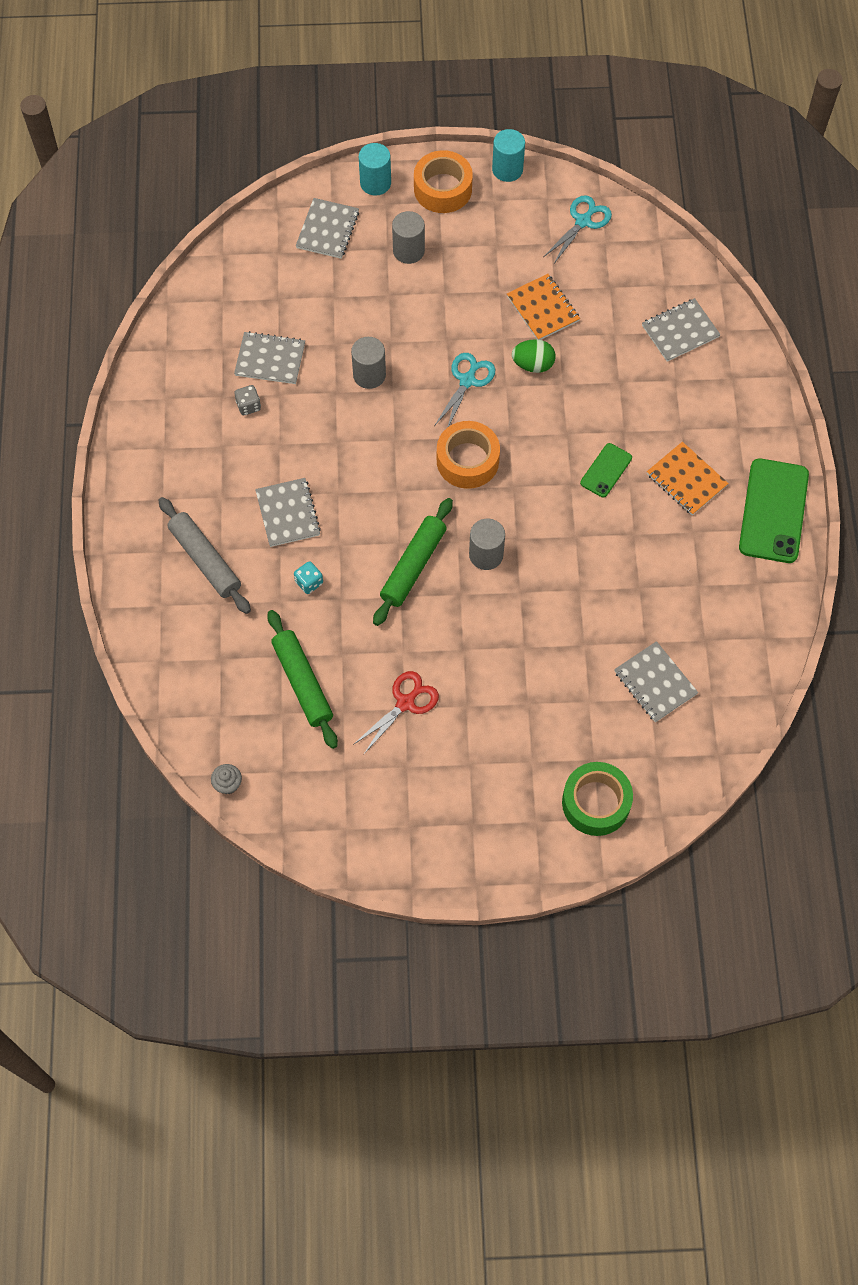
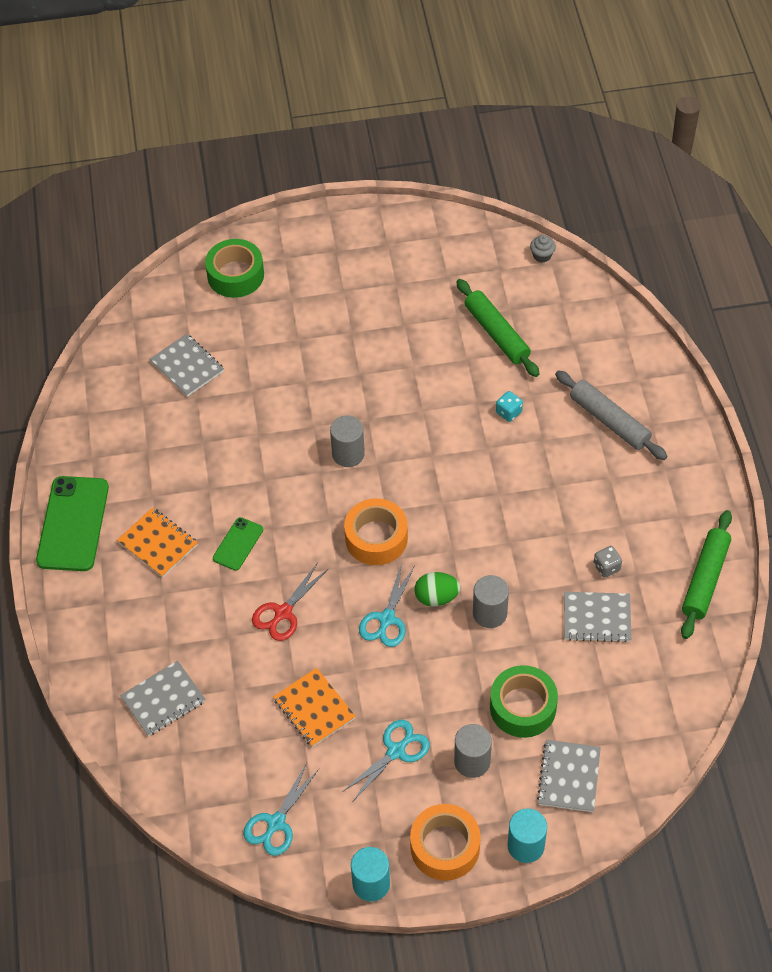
camera: 175 degrees right, 10 degrees down
grey notebook [255,478,321,547] -> none
red scissors [353,671,439,755] -> red scissors moved to [252,562,329,641]
green rolling pin [373,498,453,626] -> green rolling pin moved to [681,510,732,639]
green egg [512,339,555,373] -> green egg moved to [415,572,461,607]
none -> turquoise scissors [342,720,430,802]
none -> green tape [490,665,558,738]

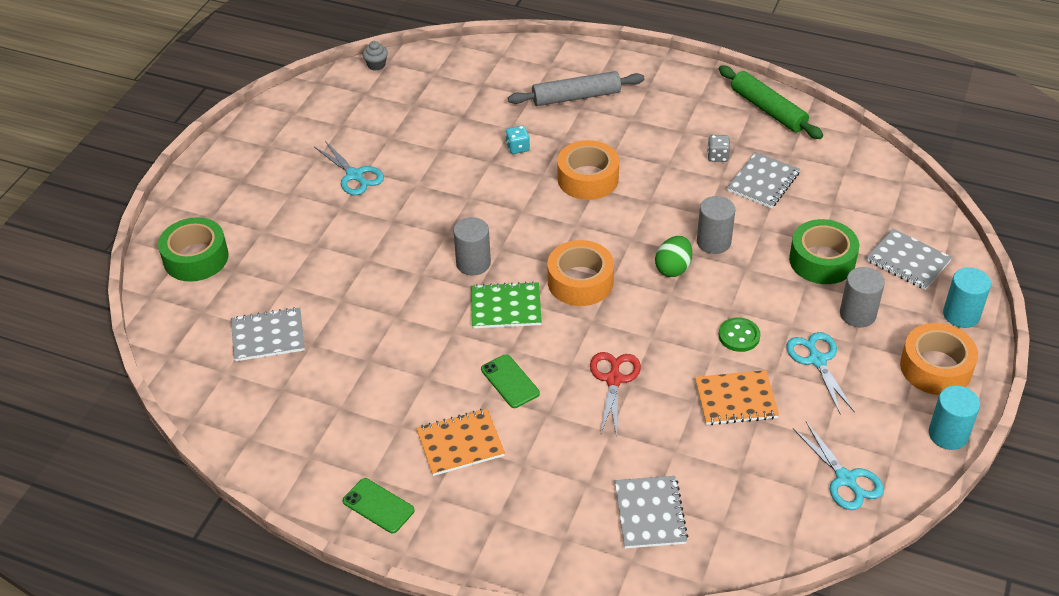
camera: 60 degrees left, 10 degrees down
green phone [36,476,109,571] -> green phone [343,478,415,533], size x0.53
red scissors [252,562,329,641] -> red scissors turned 150 degrees counterclockwise [590,352,641,435]
turquoise scissors [359,563,414,647] -> turquoise scissors moved to [314,141,384,195]
green rolling pin [456,279,540,377] -> none
none -> green notebook [471,281,542,328]
none -> orange tape [557,140,619,200]
none -> green button [719,317,760,352]

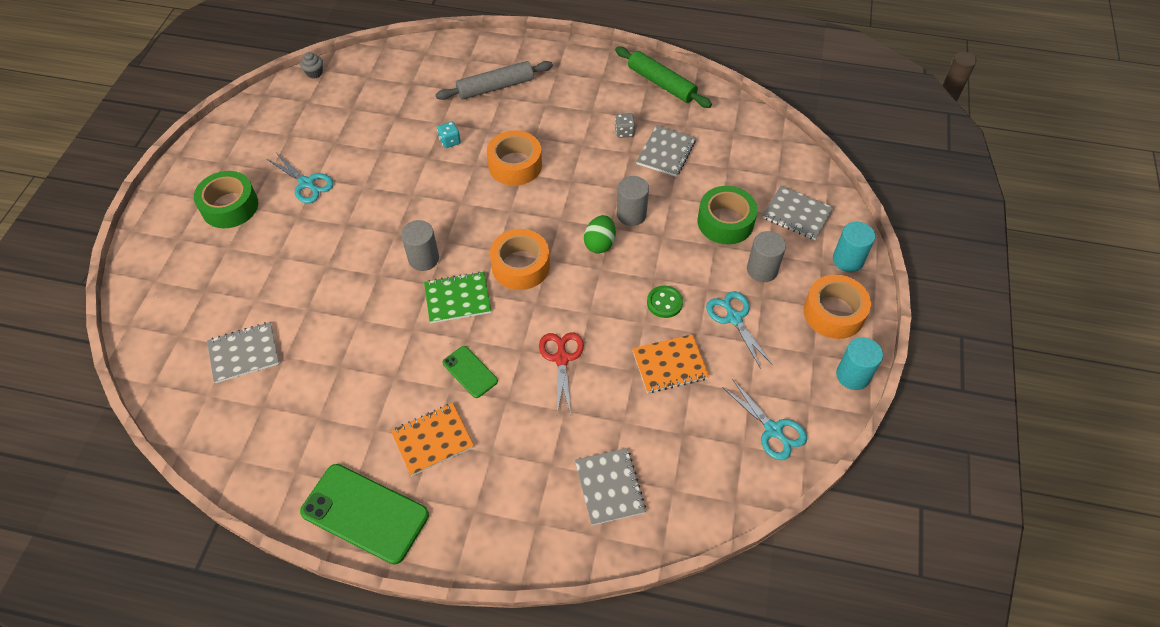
camera: 10 degrees left, 10 degrees up
green tape [158,217,229,282] -> green tape moved to [194,171,258,228]
green phone [343,478,415,533] -> green phone [300,464,429,565], size x1.90

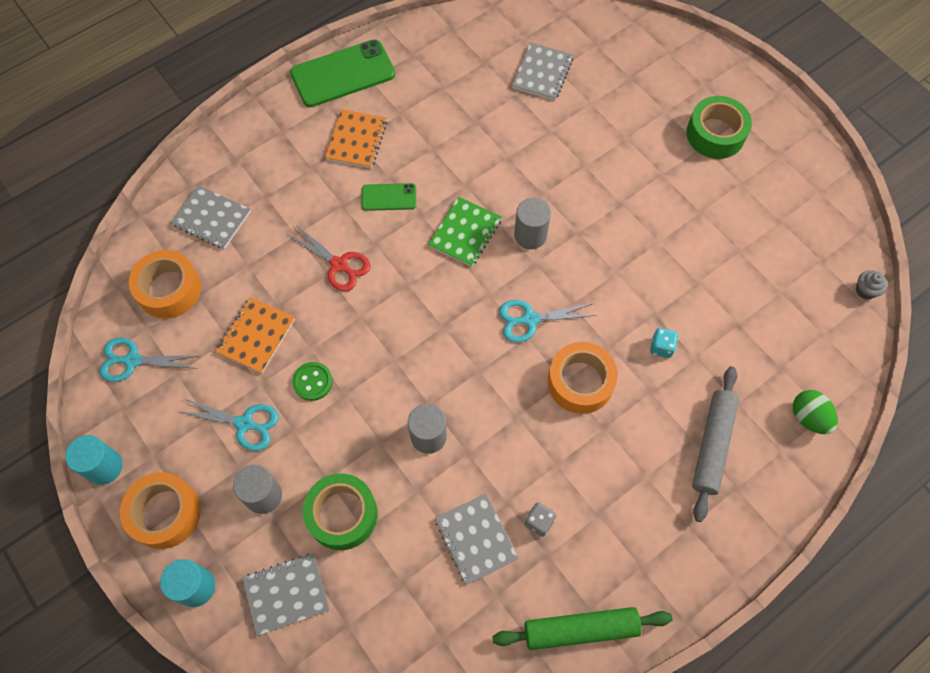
camera: 130 degrees right, 10 degrees up
turquoise scissors [267,153,334,203] -> turquoise scissors moved to [499,300,597,342]
orange tape [490,229,550,290] -> orange tape moved to [129,250,201,319]
green egg [584,215,616,254] -> green egg moved to [793,390,838,434]

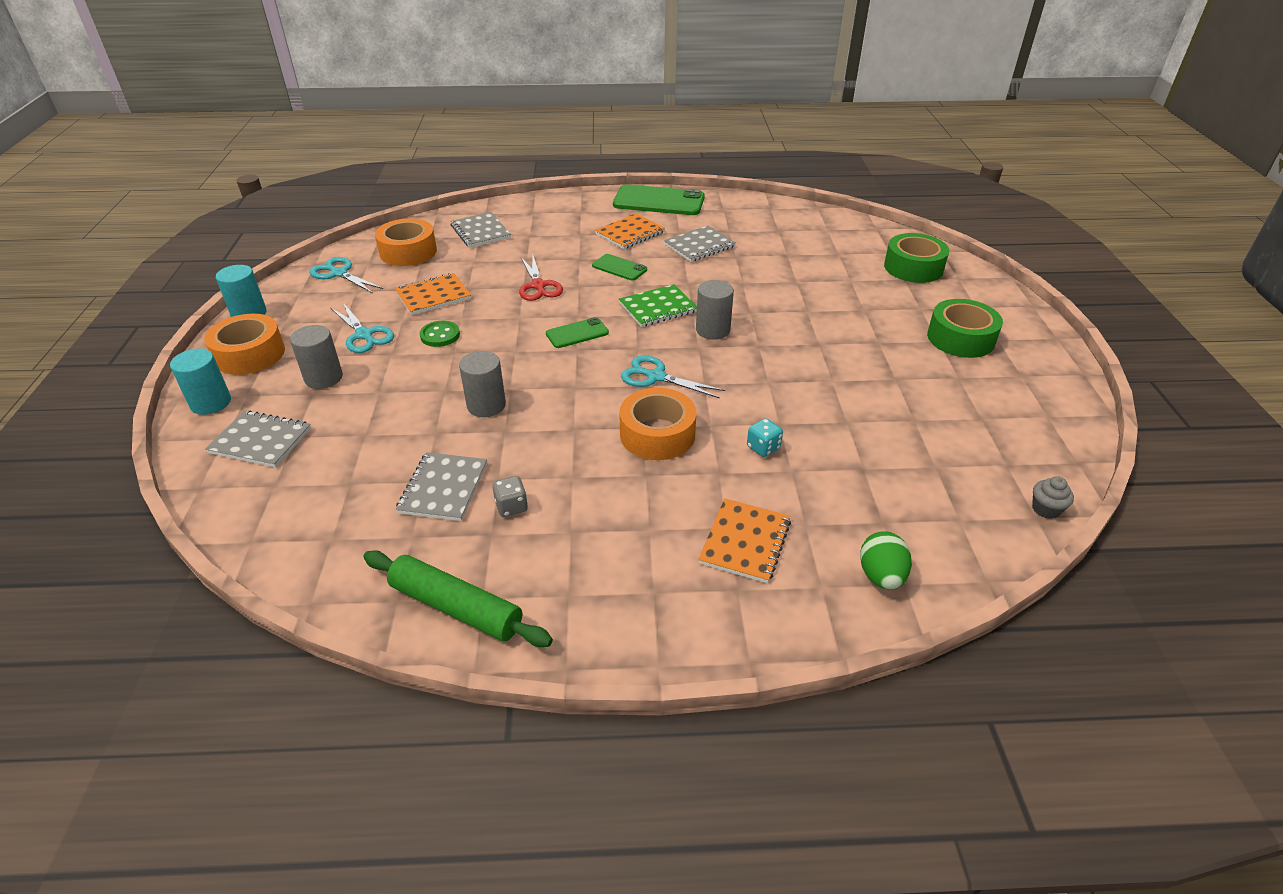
camera: 35 degrees right, 25 degrees down
green tape [303,474,377,550] -> green tape moved to [884,233,949,283]
grey notebook [512,42,573,100] -> grey notebook moved to [664,226,736,262]
grey rolling pin [692,366,739,522] -> orange notebook [698,498,791,583]
none -> green phone [546,317,609,348]

